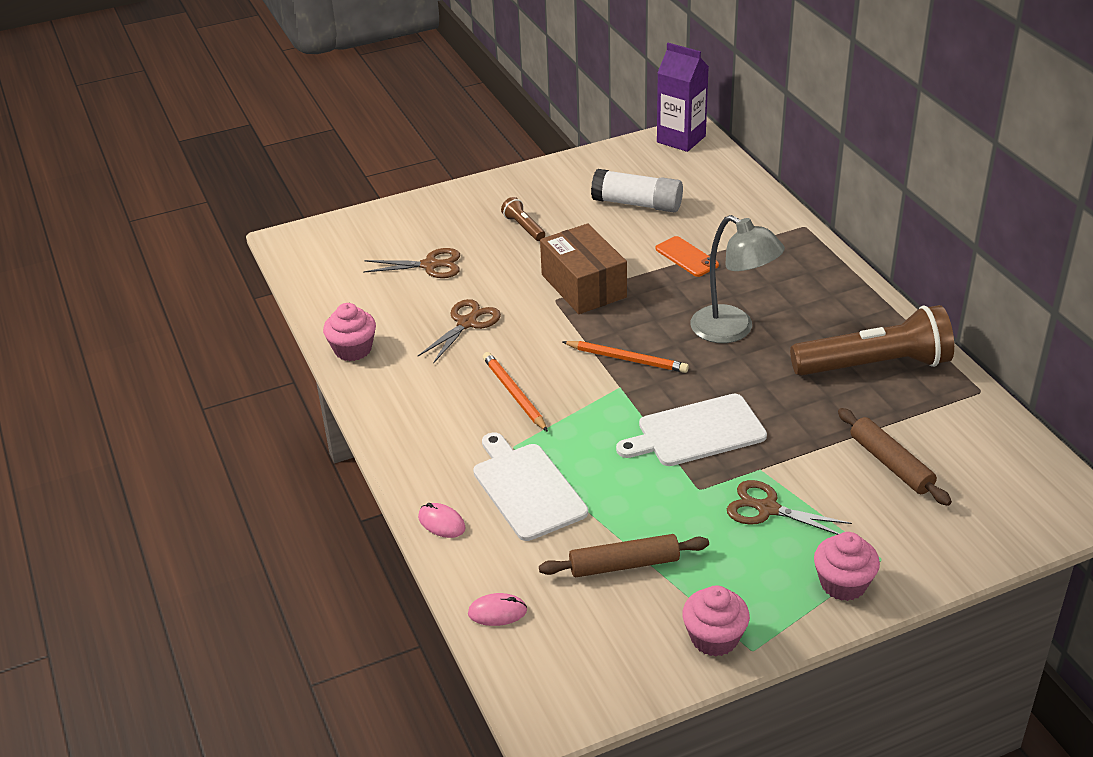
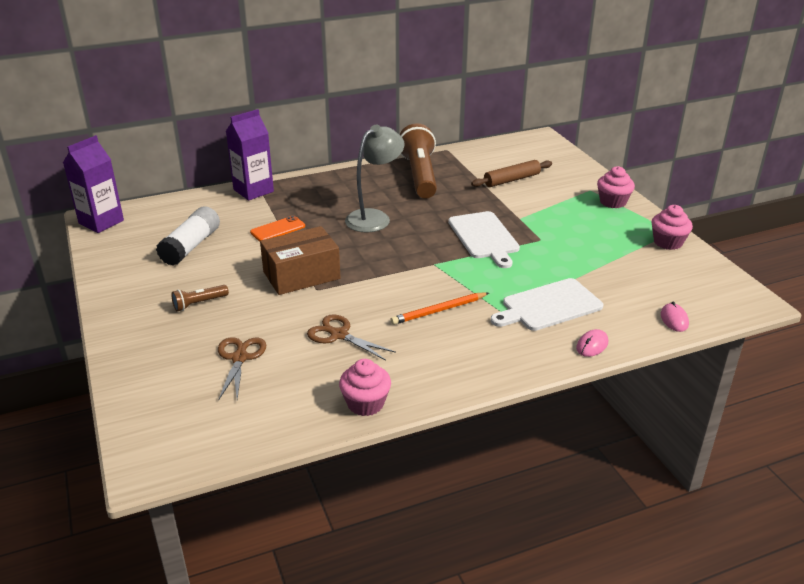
camera: 90 degrees left, 5 degrees down
brown rolling pin [539,534,709,577] -> none
orange pencil [563,341,689,373] -> none
brown scissors [727,480,852,535] -> none
none -> purple carton [226,109,274,200]

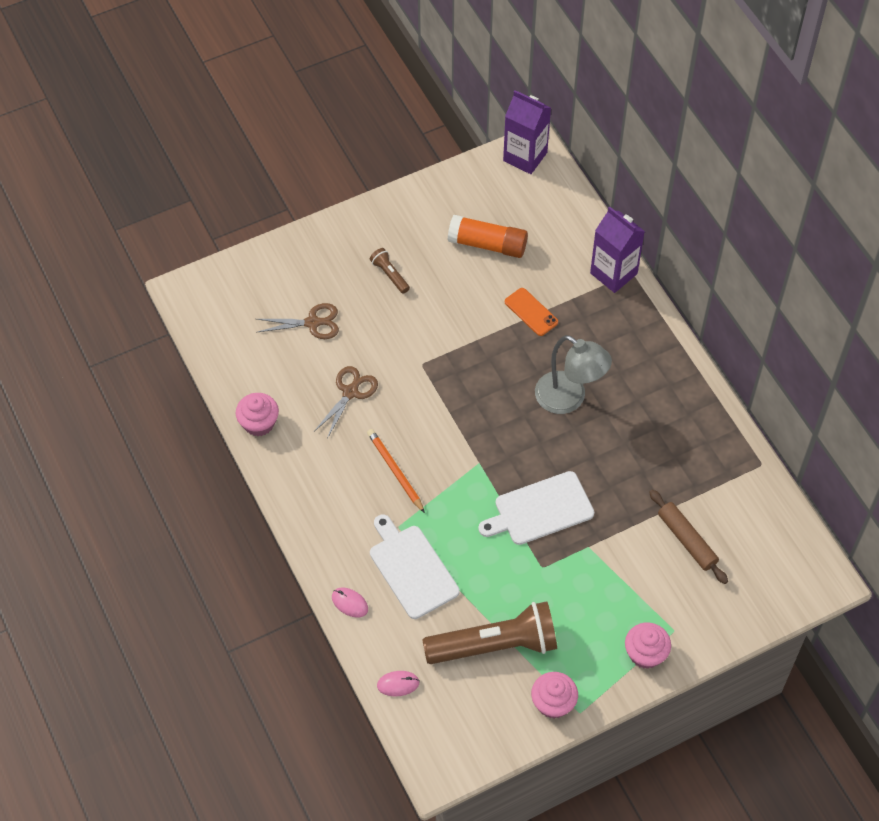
camera: 85 degrees right, 25 degrees up
white glue stick [156,206,220,266] -> orange glue stick [448,215,528,258]
brown box [260,226,341,295] -> none
brown flashlight [399,123,437,198] -> brown flashlight moved to [422,601,557,664]

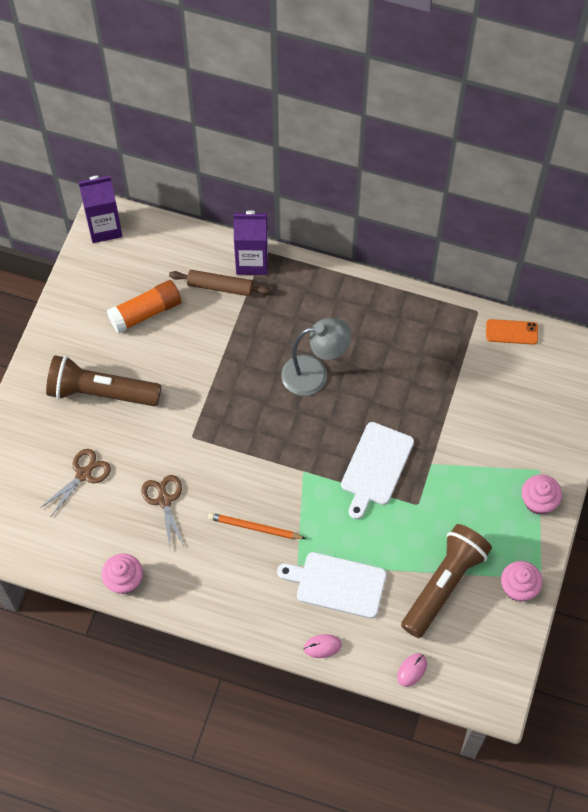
camera: 45 degrees left, 5 degrees up
brown flashlight [370,248,410,294] -> brown flashlight [46,355,161,406], size x2.30
orange phone [505,288,558,336] -> orange phone moved to [486,319,538,345]
brown rolling pin [649,490,728,584] -> brown rolling pin moved to [169,270,271,296]

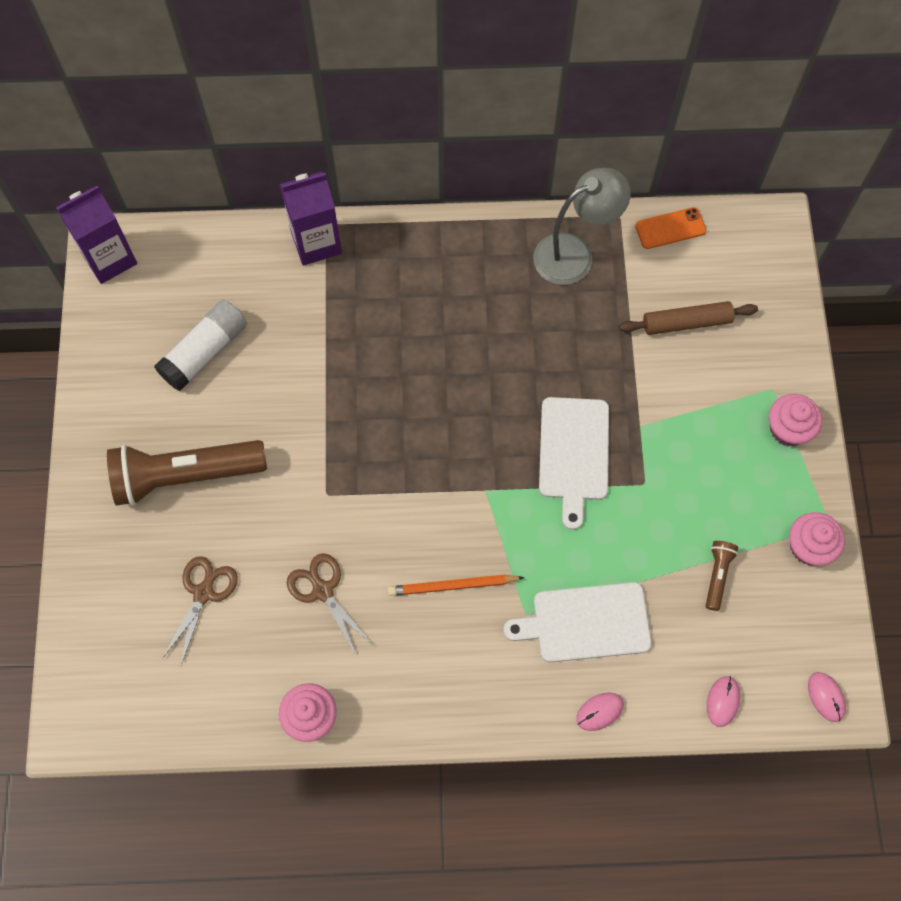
camera: 20 degrees left, 5 degrees up
orange glue stick [107,280,182,334] -> white glue stick [154,300,247,391]
brown rolling pin [169,270,271,296] -> brown rolling pin moved to [619,301,758,335]
grey lamp [281,318,352,396] -> grey lamp moved to [533,168,631,285]
brown flashlight [401,524,492,638] -> brown flashlight [706,541,738,611], size x0.44
none -> pink mouse [808,672,846,722]

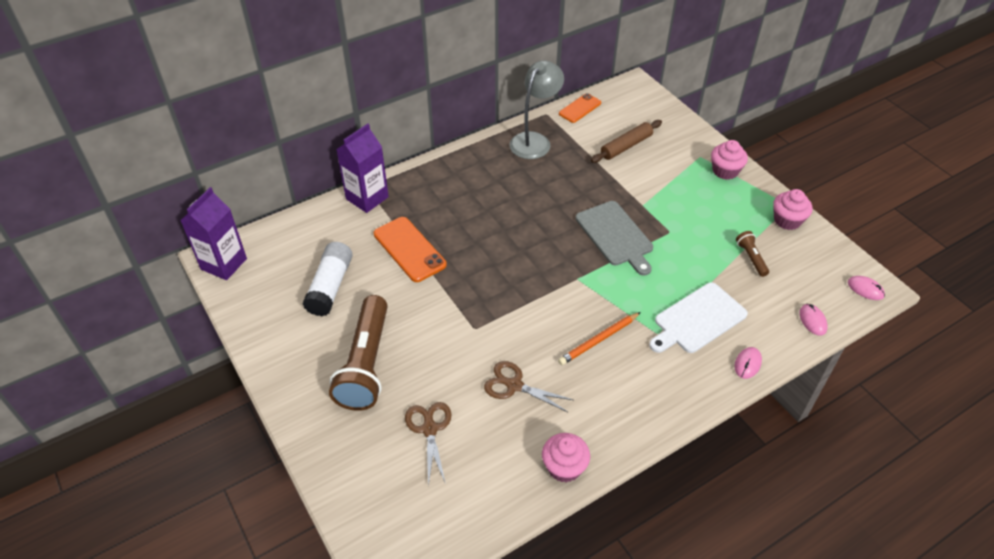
camera: 30 degrees left, 20 degrees down
brown flashlight [107,440,267,506] -> brown flashlight turned 45 degrees counterclockwise [329,295,388,411]
white cutting board [539,397,609,530] -> grey cutting board [576,201,653,276]
none -> orange phone [374,217,447,282]

